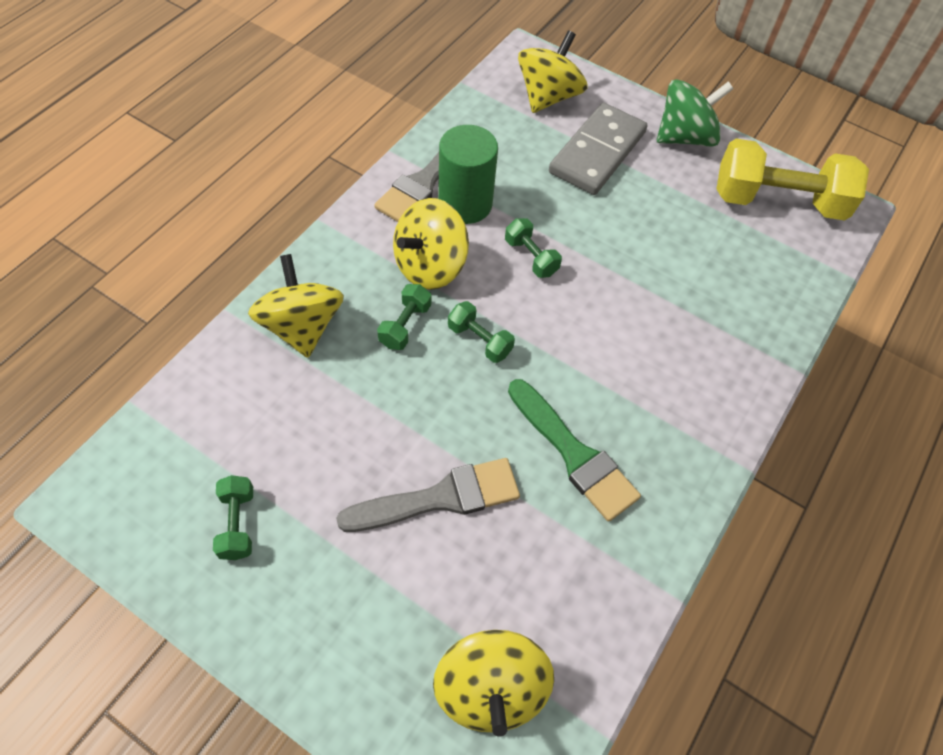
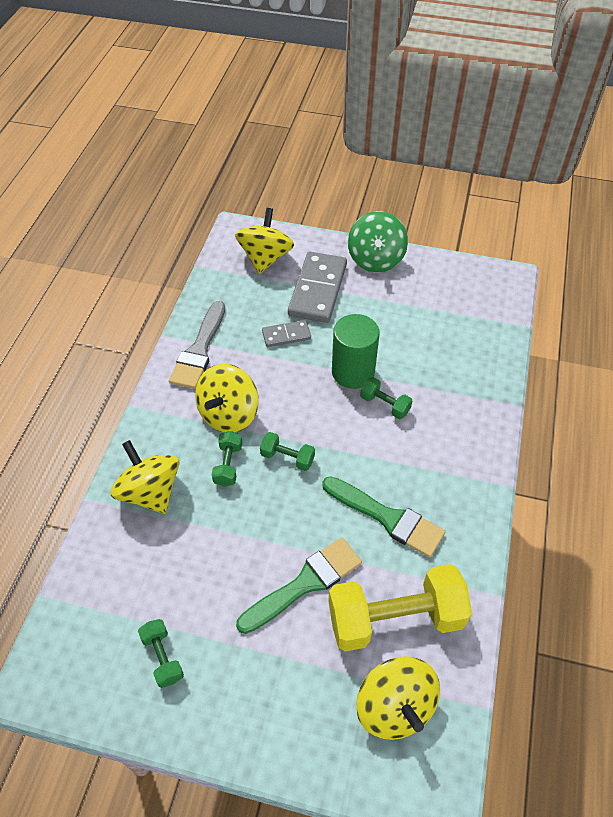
camera: 15 degrees left, 5 degrees down
grey brush [336,458,520,532] -> green brush [236,537,362,634]
green cylinder [438,125,498,224] -> green cylinder moved to [332,314,380,389]
green dumbbell [505,218,562,278] -> green dumbbell moved to [360,377,412,419]
green spinning top [657,79,734,147] -> green spinning top turned 135 degrees clockwise [348,211,408,273]
yellow dumbbell [717,139,869,220] -> yellow dumbbell moved to [329,564,472,652]
none -> grey domino [262,320,311,347]

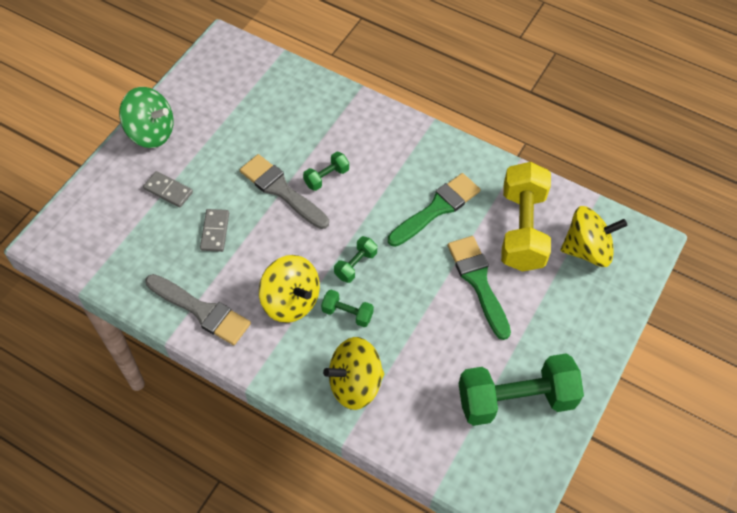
camera: 75 degrees left, 5 degrees up
green dumbbell [138,619,184,688] -> green dumbbell [459,353,584,426], size x2.19
yellow spinning top [235,208,294,274] -> none
grey domino [288,252,347,323] -> grey domino [143,171,193,207], size x0.52
green cylinder [332,314,380,389] -> grey brush [240,154,329,229]

